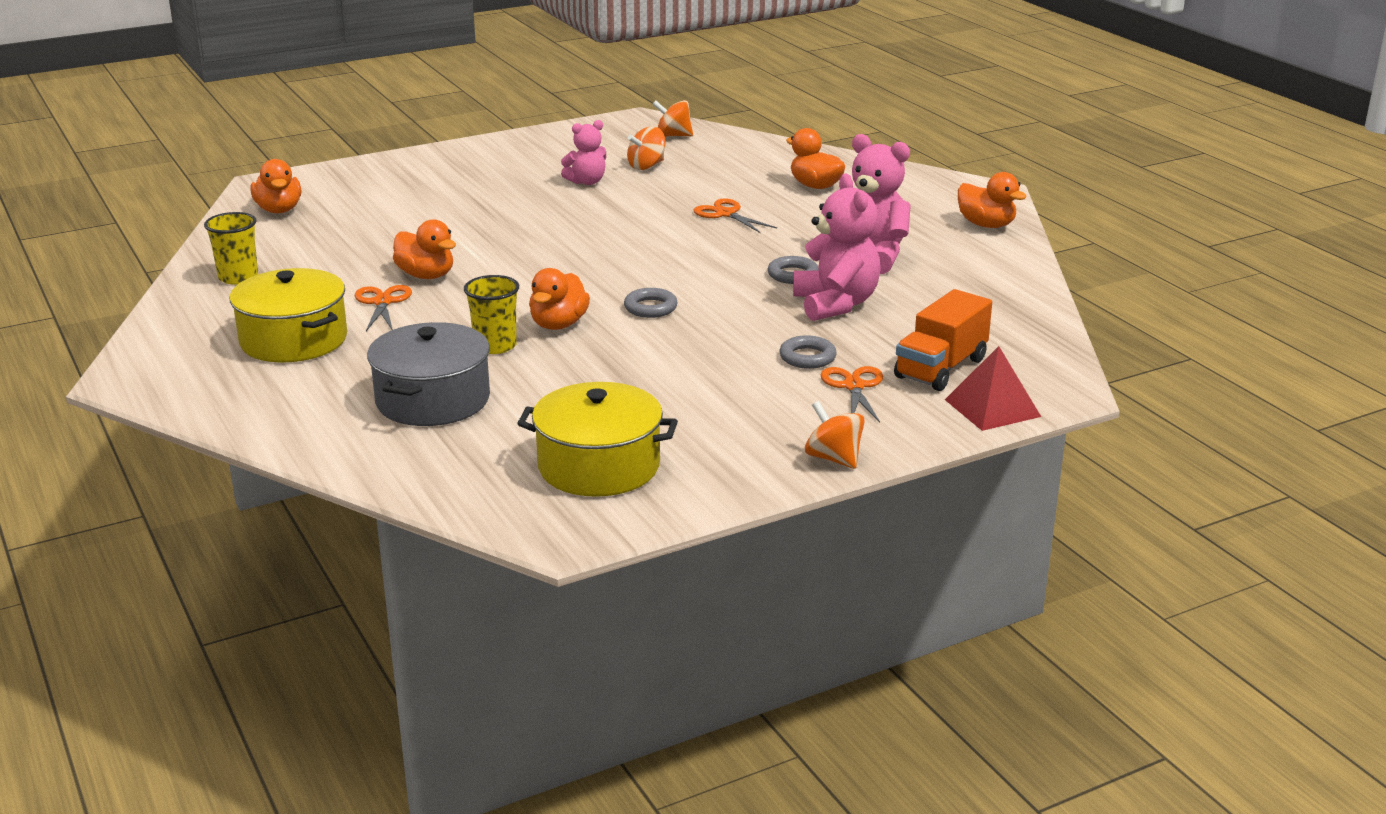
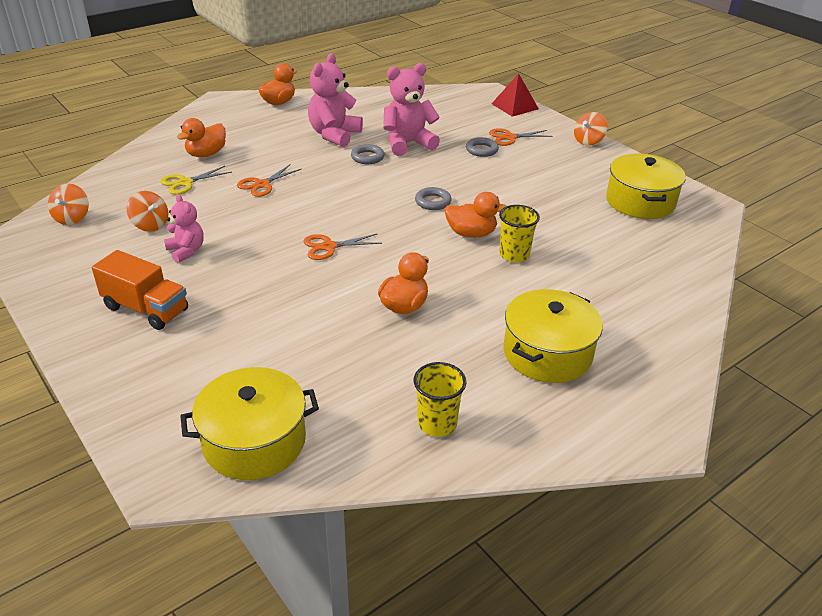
camera: 100 degrees left, 10 degrees up
orange duck [250,159,301,213] -> yellow pot [180,367,319,480]
orange scissors [355,285,412,331] -> orange scissors moved to [303,233,382,260]
grey pot [367,322,490,426] -> none
orange truck [894,289,992,391] -> orange truck moved to [92,250,188,330]
none -> yellow scissors [160,166,232,195]

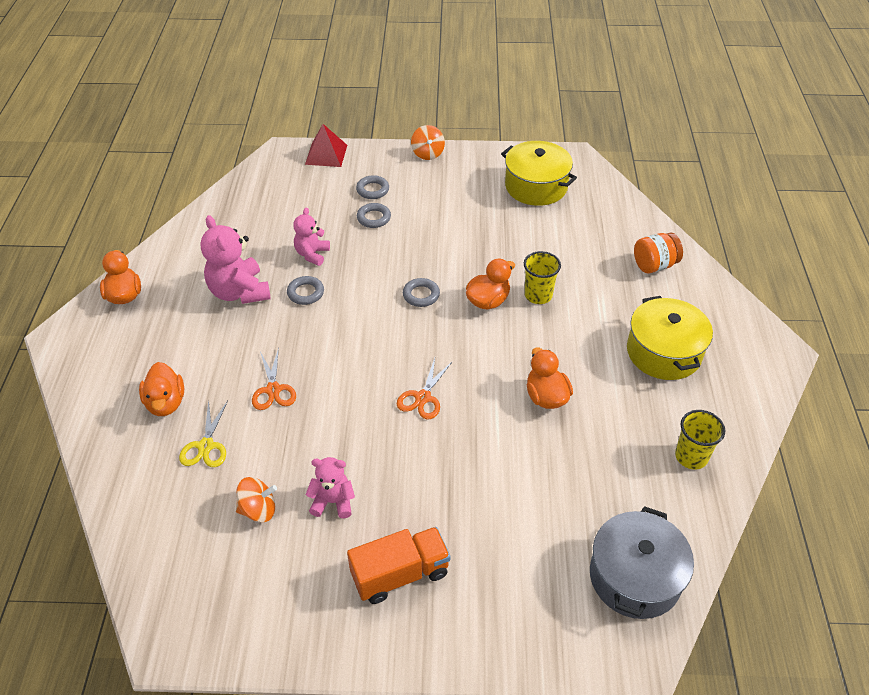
camera: 50 degrees left, 10 degrees up
orange spinning top [48,184,89,225] -> none
yellow pot [180,367,319,480] -> grey pot [590,506,694,619]
pink teddy bear [383,63,440,156] -> pink teddy bear [293,208,330,266], size x0.59
orange scissors [489,128,552,146] -> grey ring [356,175,389,199]
none -> orange jar [634,232,683,273]

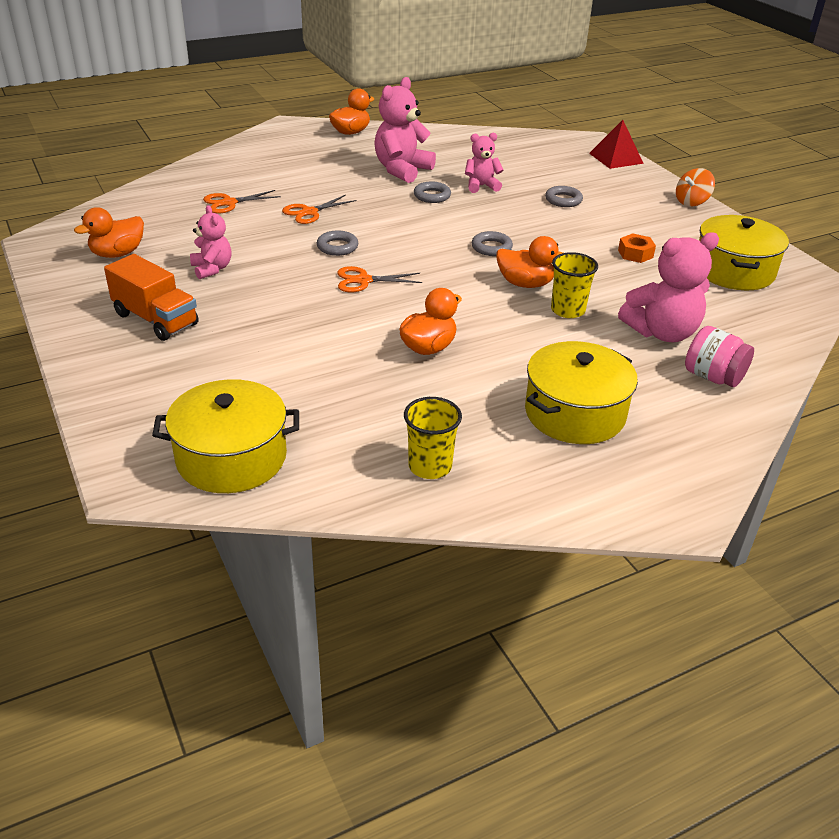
camera: 60 degrees right, 10 degrees down
orange duck [139,362,184,416] -> orange duck moved to [74,207,144,258]
yellow scissors [179,400,228,467] -> orange scissors [203,190,281,213]
orange spinning top [236,477,277,522] -> none
grey ring [356,175,389,199] -> grey ring moved to [317,230,358,256]
grey pot [590,506,694,619] -> yellow pot [152,379,299,493]
orange jar [634,232,683,273] -> pink jar [685,326,754,387]
none -> pink teddy bear [618,232,719,342]
none -> orange nut [618,233,656,263]

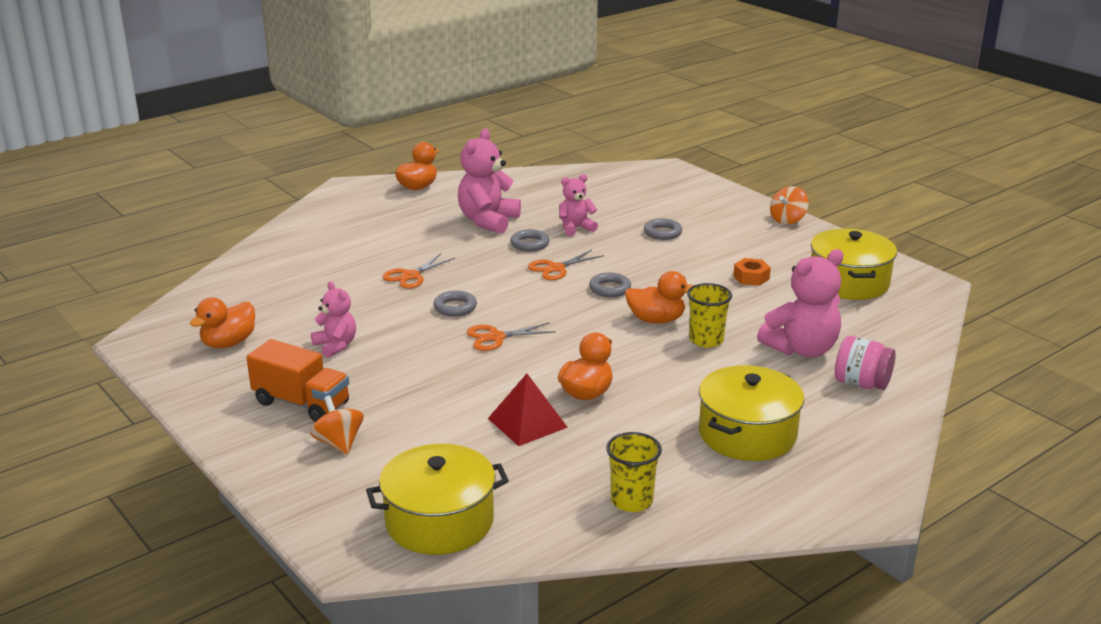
camera: 10 degrees left, 10 degrees down
orange scissors [203,190,281,213] -> orange scissors moved to [528,250,604,281]
red pyramid [589,120,644,169] -> red pyramid moved to [488,374,568,446]
none -> orange spinning top [310,396,364,455]

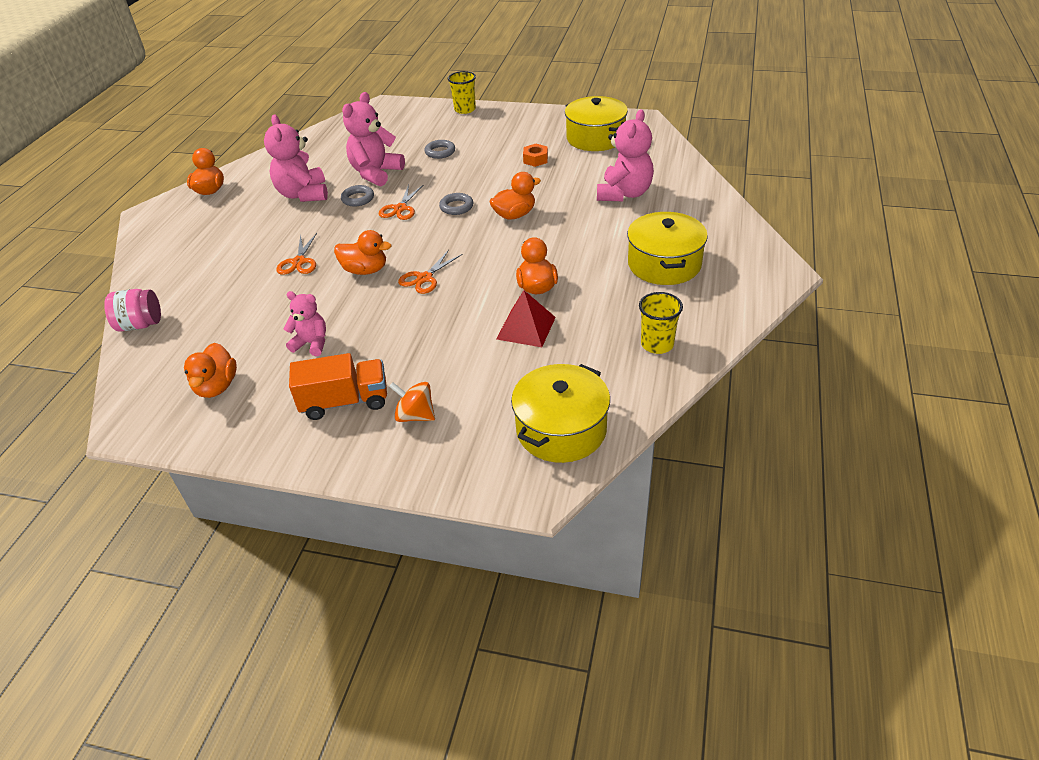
camera: 35 degrees left, 15 degrees up
grey ring [434,291,477,317] -> orange duck [334,230,391,275]
pink teddy bear [559,174,598,236] -> pink teddy bear [342,92,405,186], size x1.68
yellow cup [687,283,732,348] -> yellow cup moved to [448,71,476,114]
orange spinning top [770,186,809,224] -> none
pink jar [835,336,896,390] -> pink jar moved to [104,289,161,332]

